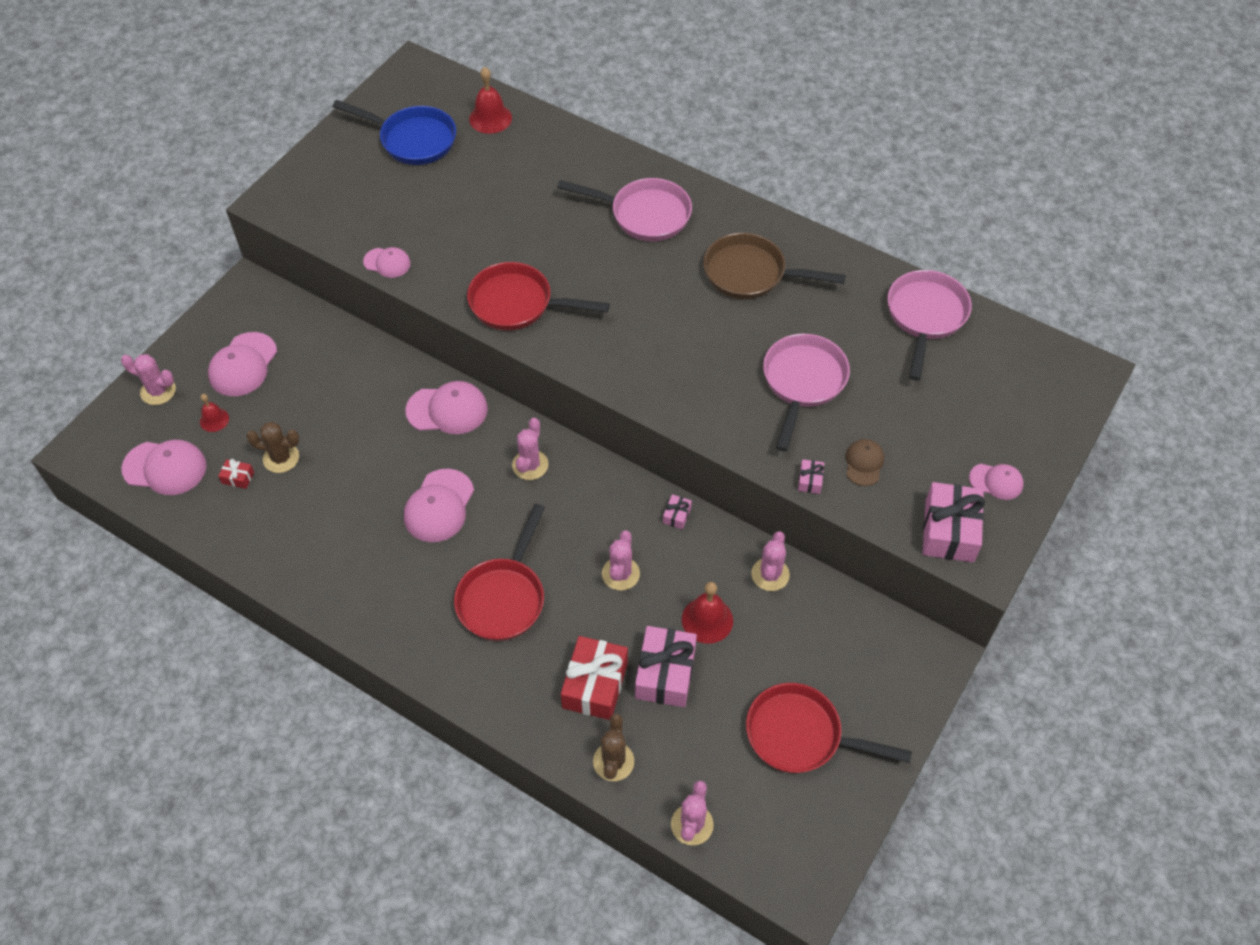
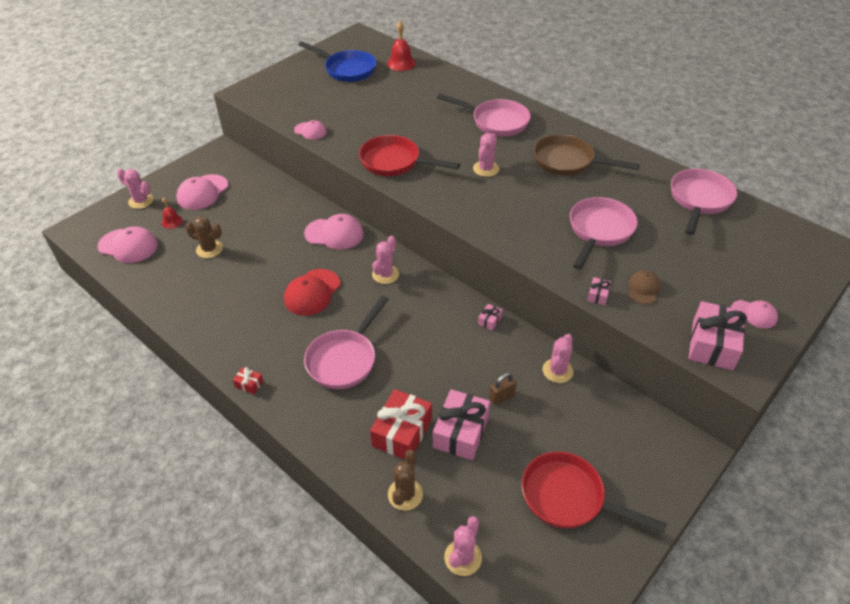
camera: 10 degrees right, 10 degrees down
red gift [218,459,254,489] -> red gift moved to [233,367,264,394]
pink cap [404,469,474,542] -> red cap [284,269,340,316]
red pan [454,504,545,641] -> pink pan [304,296,389,389]
pink cactus [602,530,640,591] -> pink cactus moved to [473,133,499,177]
red bell [682,582,733,644] -> brown padlock [489,373,517,405]

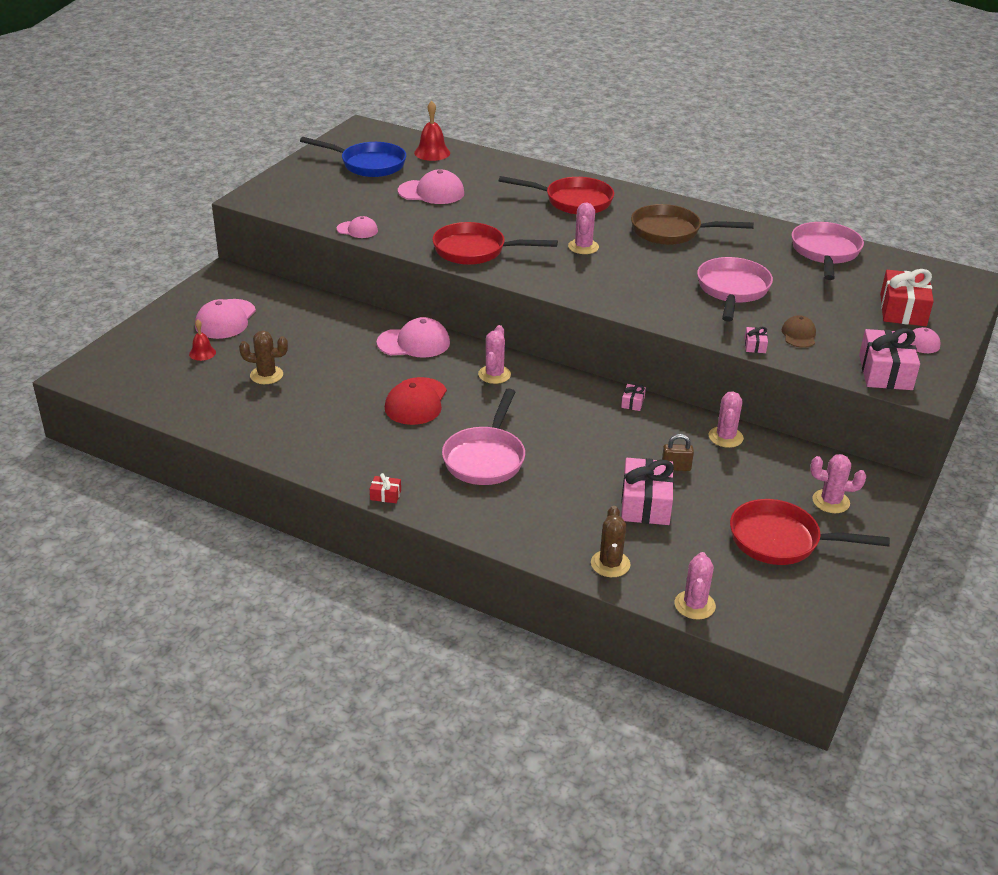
camera: 15 degrees left, 10 degrees down
pink cap [98,226,158,263] -> pink cap moved to [398,169,464,204]
pink cactus [117,169,154,209] -> pink cactus moved to [810,454,866,513]
red gift [370,389,432,459] -> red gift moved to [880,269,934,326]
pink pan [437,93,531,136] -> red pan [499,176,614,215]
brown padlock [489,373,517,405] -> brown padlock turned 45 degrees clockwise [662,434,694,471]

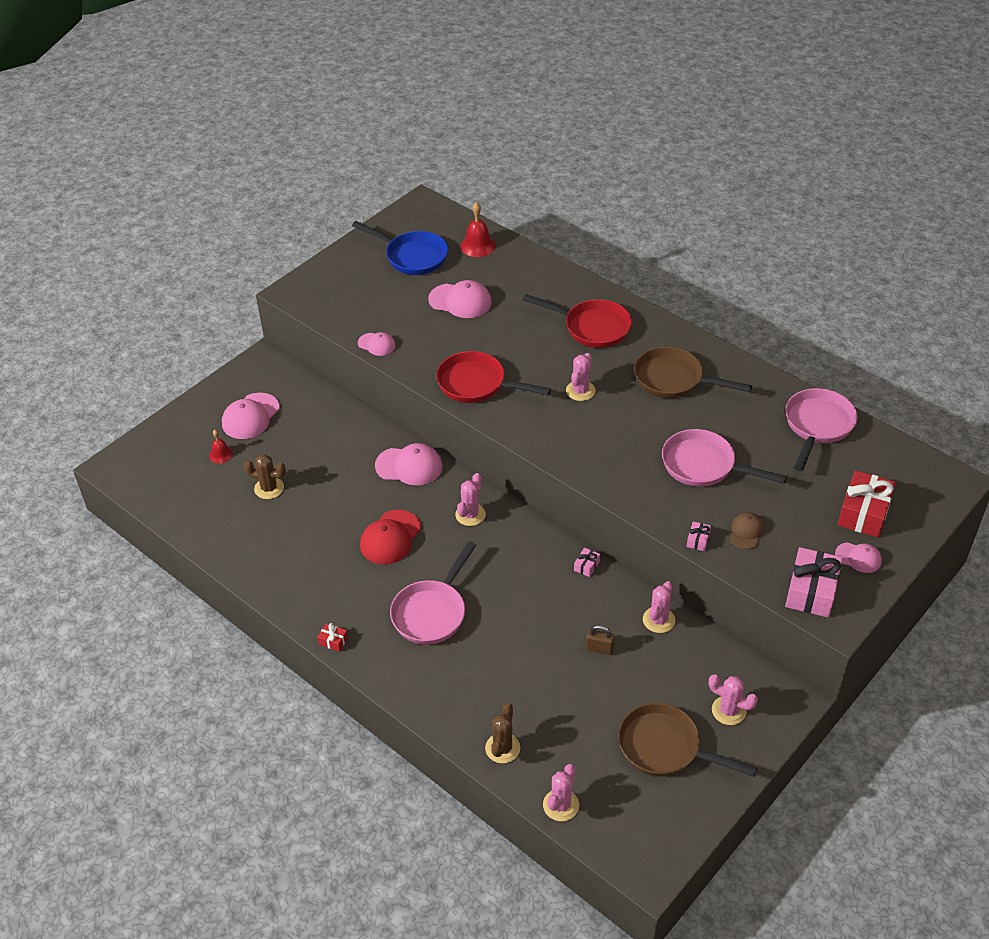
camera: 15 degrees right, 10 degrees up
pink gift [621,458,674,525] -> none
pink pan [697,257,773,322] -> pink pan turned 90 degrees counterclockwise [662,429,787,487]
red pan [730,499,890,565] -> brown pan [618,703,758,777]

